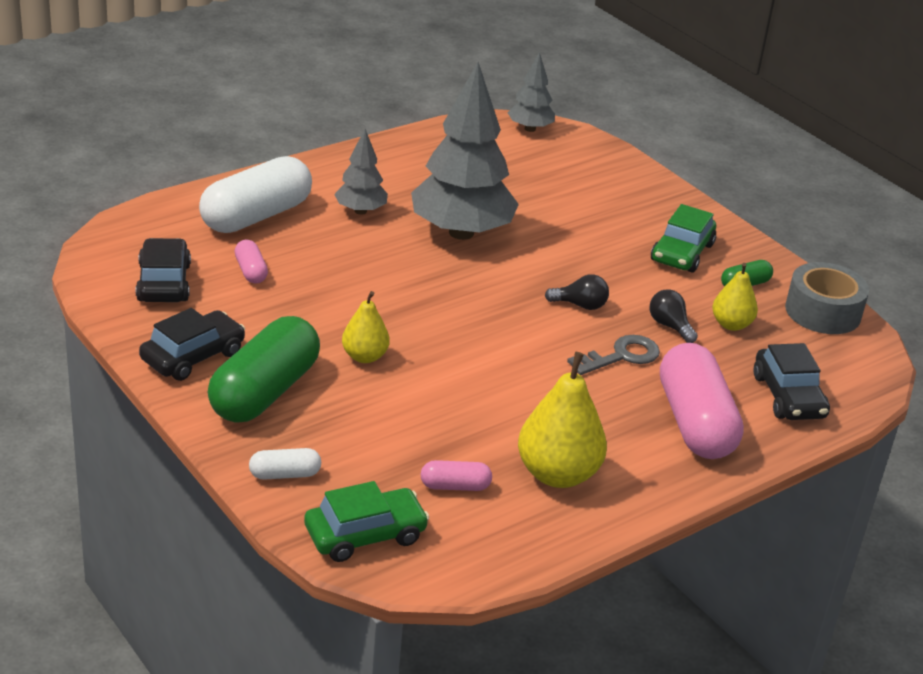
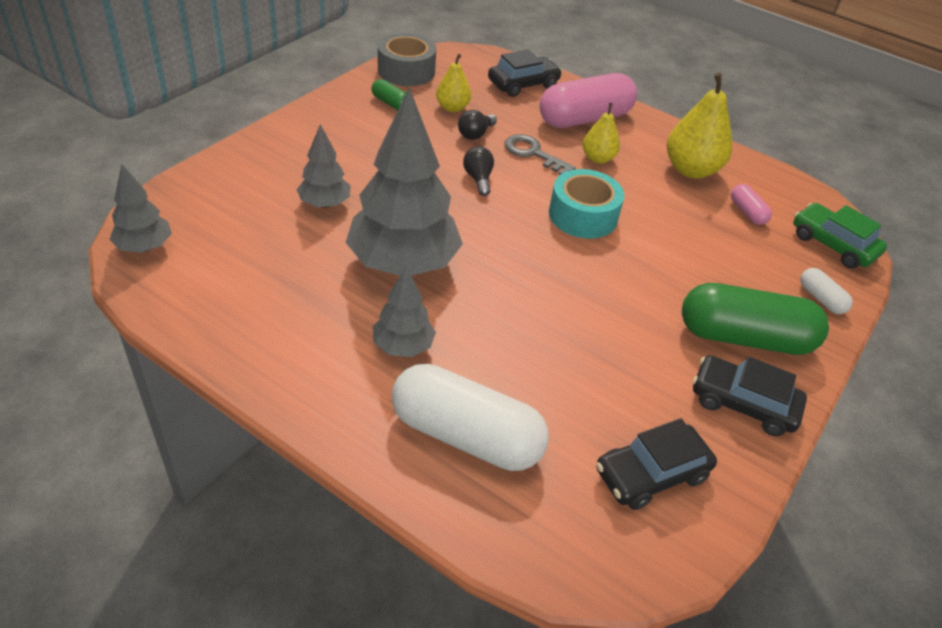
camera: 110 degrees left, 10 degrees up
pink capsule [235,240,268,283] -> none
yellow pear [342,291,390,363] -> yellow pear moved to [583,103,620,164]
green car [651,204,716,273] -> none
none -> grey tree [296,124,351,208]
none -> turquoise tape [549,169,624,239]

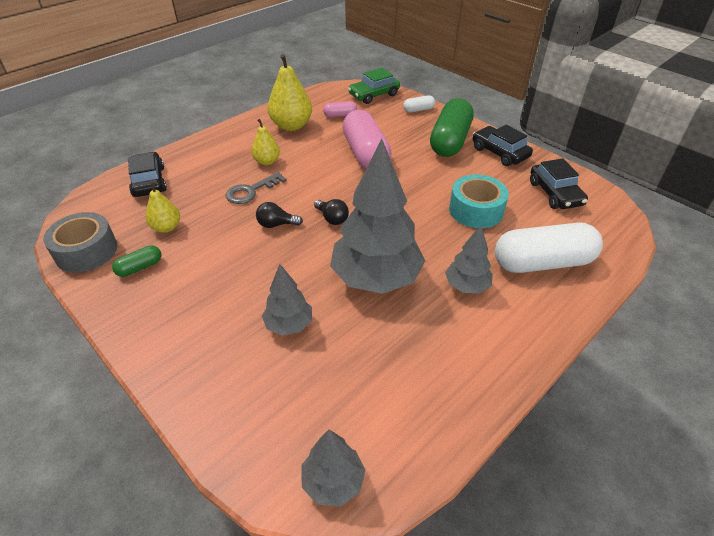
camera: 75 degrees left, 0 degrees up
white capsule [392,364,549,471] -> white capsule turned 45 degrees clockwise [495,222,603,273]
black light bulb [458,110,497,140] -> black light bulb moved to [314,199,349,225]
pink capsule [540,73,637,128] -> pink capsule moved to [342,110,392,169]
turquoise tape [549,169,624,239] -> turquoise tape moved to [449,174,509,228]
black car [693,355,807,436] -> black car turned 105 degrees clockwise [473,125,533,166]

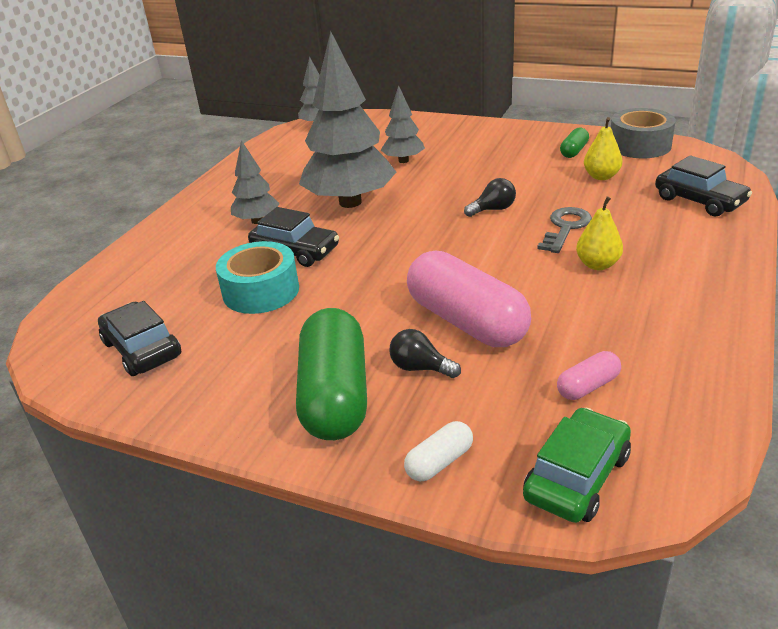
camera: 160 degrees right, 10 degrees down
yellow pear [268,54,312,131] -> none
black light bulb [314,199,349,225] -> black light bulb moved to [389,329,461,378]
black car [473,125,533,166] -> black car moved to [248,207,339,267]
white capsule [495,222,603,273] -> none

